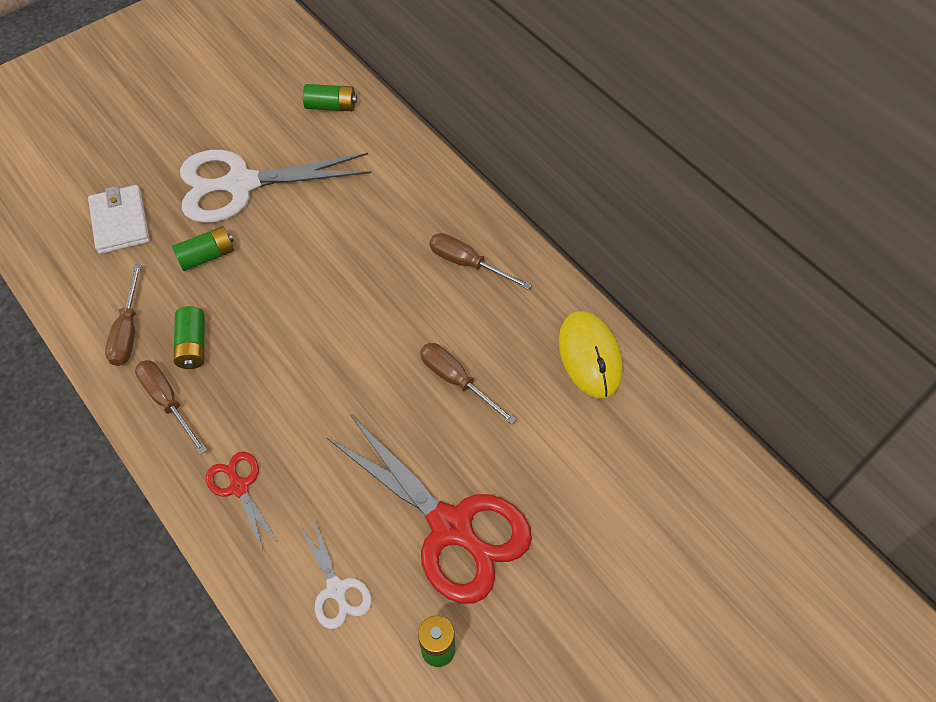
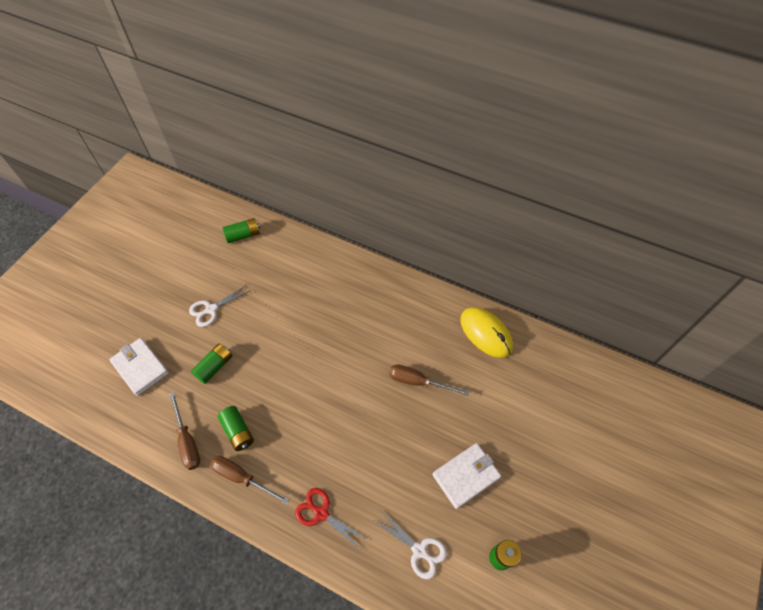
camera: 25 degrees left, 0 degrees up
white scissors [180,150,371,223] -> white scissors [189,285,251,327], size x0.48
red scissors [326,415,532,604] -> white wallet [432,443,501,509]
brown screwdriver [429,233,532,290] -> none

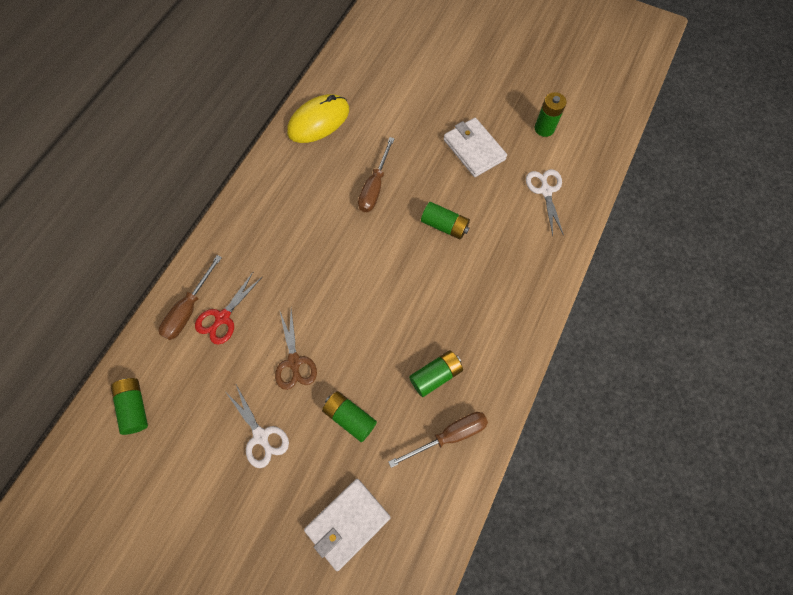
camera: 90 degrees left, 10 degrees up
brown screwdriver [210,456,289,505] -> brown screwdriver moved to [159,255,222,340]
red scissors [295,488,368,549] -> red scissors moved to [195,271,263,345]
white scissors [375,510,447,579] -> white scissors turned 45 degrees counterclockwise [526,169,564,236]
none -> brown scissors [275,309,317,390]
none -> green battery [421,202,470,240]

